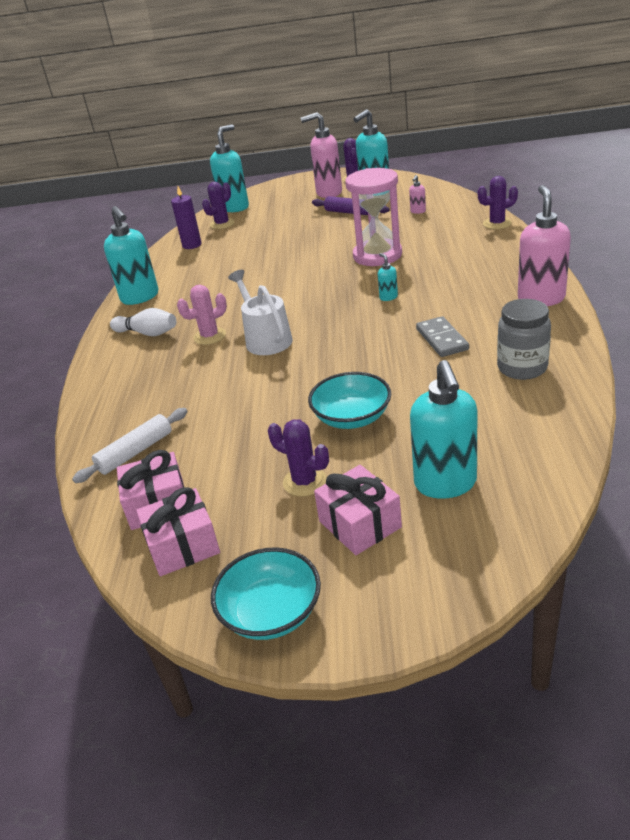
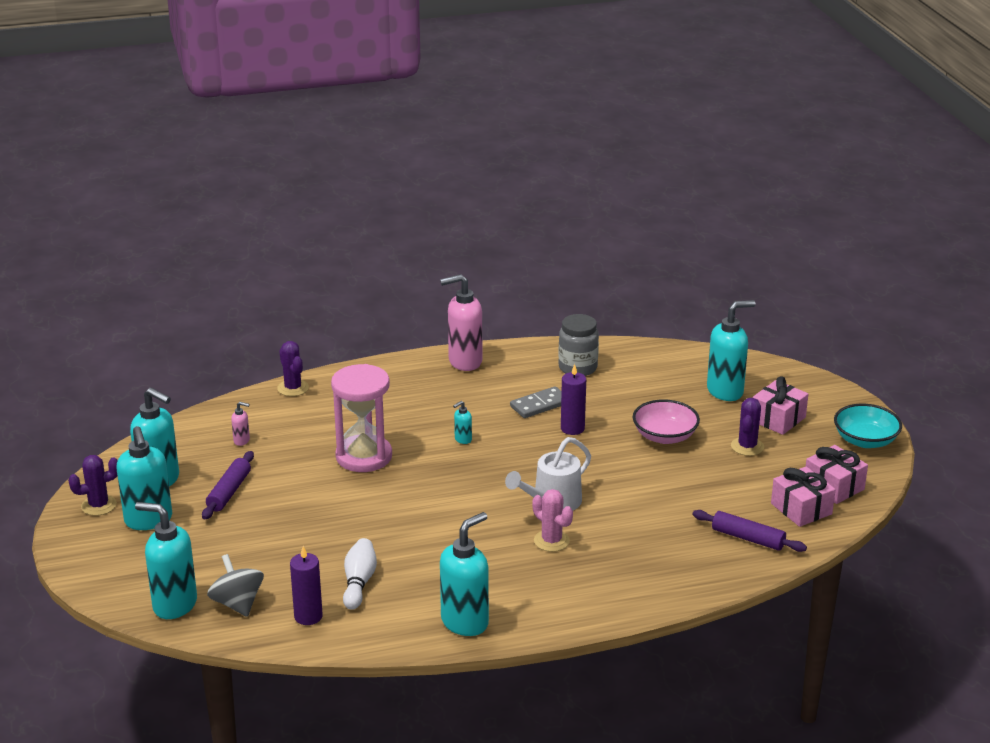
camera: 110 degrees left, 5 degrees down
white rolling pin [72,408,188,483] -> purple rolling pin [692,510,807,552]
white bowling pin [110,308,176,336] -> white bowling pin moved to [343,538,377,610]
purple cactus [202,182,235,229] -> grey spinning top [207,554,264,617]
pink soap dispenser [301,112,342,198] -> turquoise soap dispenser [116,426,172,530]
turquoise bowl [308,372,391,429] -> pink bowl [633,399,700,444]
none -> purple candle [561,364,586,435]

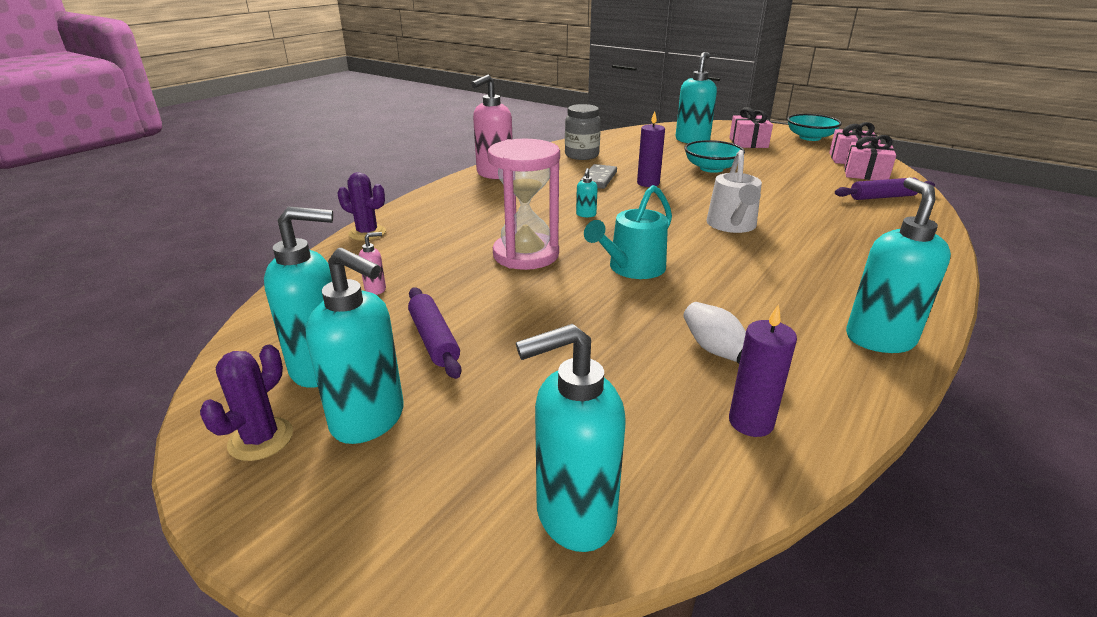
camera: 40 degrees left, 0 degrees up
grey spinning top [207,554,264,617] -> none
pink cactus [532,489,573,552] -> none
pink bowl [633,399,700,444] -> turquoise bowl [684,140,745,173]
purple cactus [731,398,764,456] -> none
none -> turquoise watering can [584,185,672,279]

